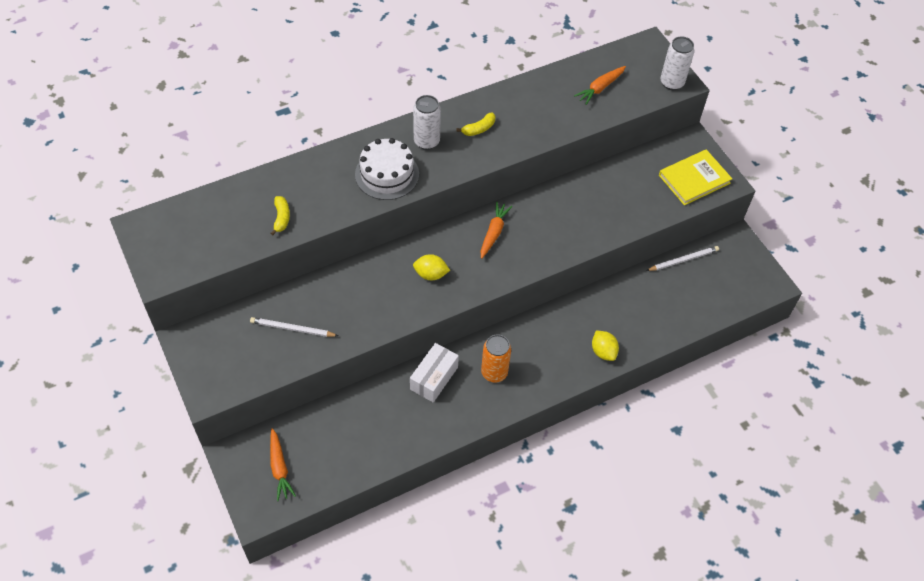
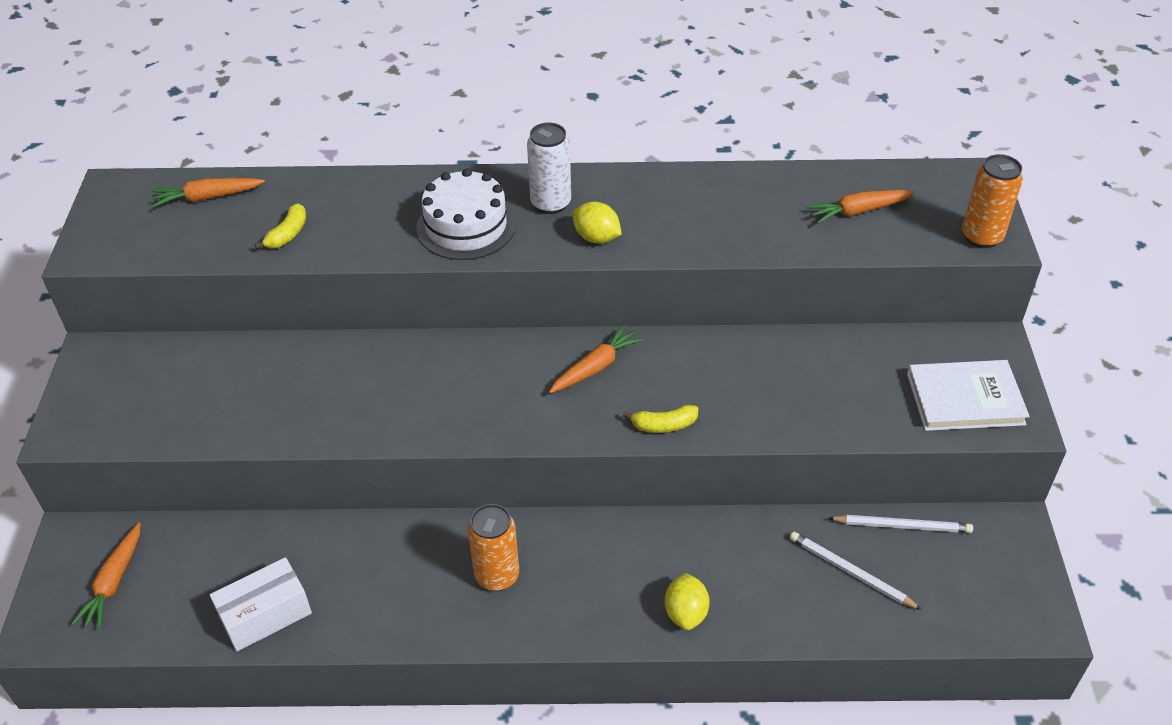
camera: 30 degrees right, 10 degrees down
white pencil [250,317,338,337] -> white pencil moved to [790,532,922,610]
white box [410,343,459,403] -> white box moved to [210,557,312,652]
yellow lemon [413,254,450,280] -> yellow lemon moved to [572,202,622,244]
yellow banana [456,112,496,136] -> yellow banana moved to [623,405,698,433]
yellow book [659,149,732,205] -> white book [907,360,1030,431]
white can [661,36,694,90] -> orange can [962,154,1023,248]
none -> orange carrot [152,178,265,208]

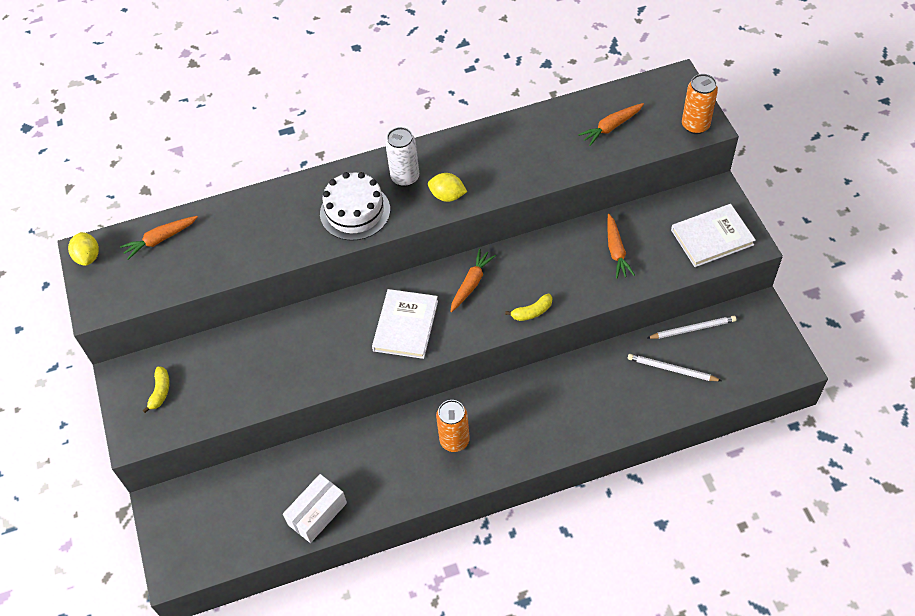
camera: 15 degrees left, 10 degrees up
orange carrot [71,523,140,629] -> orange carrot moved to [607,214,635,279]
yellow banana [255,203,306,249] -> yellow banana moved to [142,366,170,413]
yellow lemon [665,573,710,630] -> yellow lemon moved to [68,232,99,266]
none -> white book [372,289,438,359]

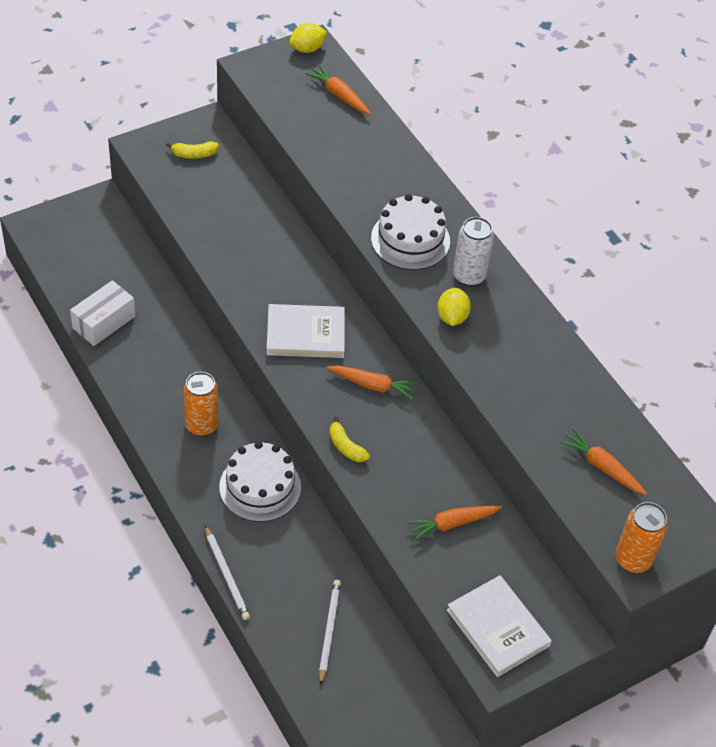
camera: 70 degrees right, 5 degrees down
white box [283,474,347,543] -> white box turned 75 degrees counterclockwise [70,280,135,346]
white pencil [647,316,736,339] -> white pencil moved to [205,525,250,620]
none -> white cake [219,441,301,522]

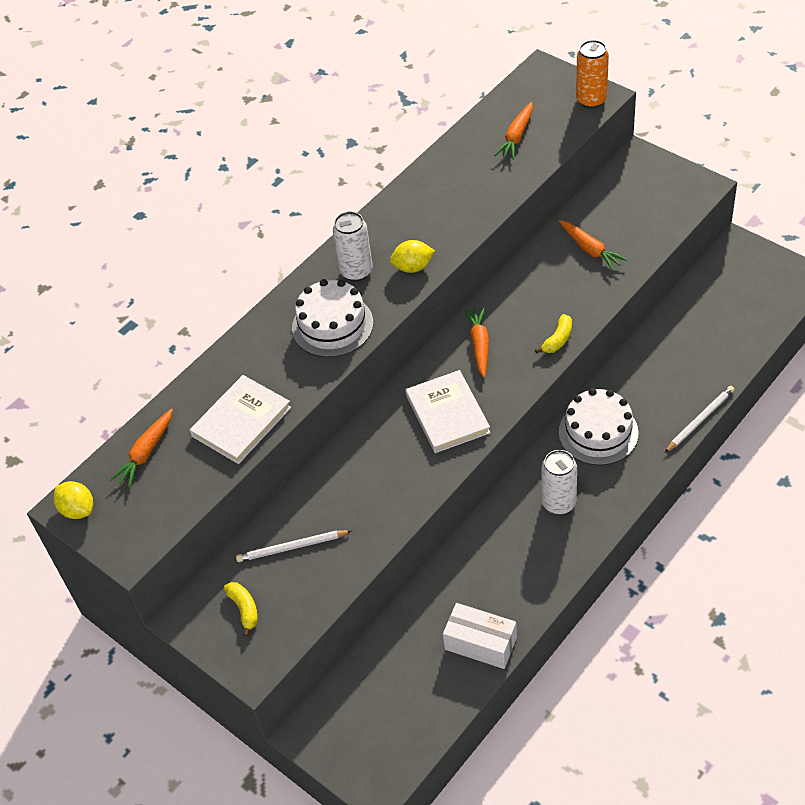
camera: 100 degrees left, 0 degrees up
orange can [183,372,219,436] -> white can [541,450,577,515]
white pencil [319,580,341,685] -> white pencil moved to [236,530,351,562]
white book [447,575,552,677] -> white book moved to [190,375,291,464]

